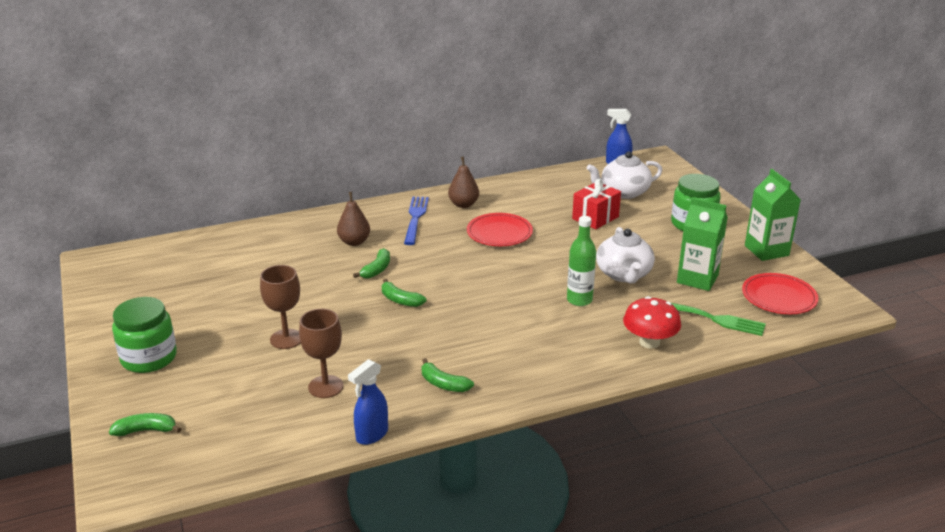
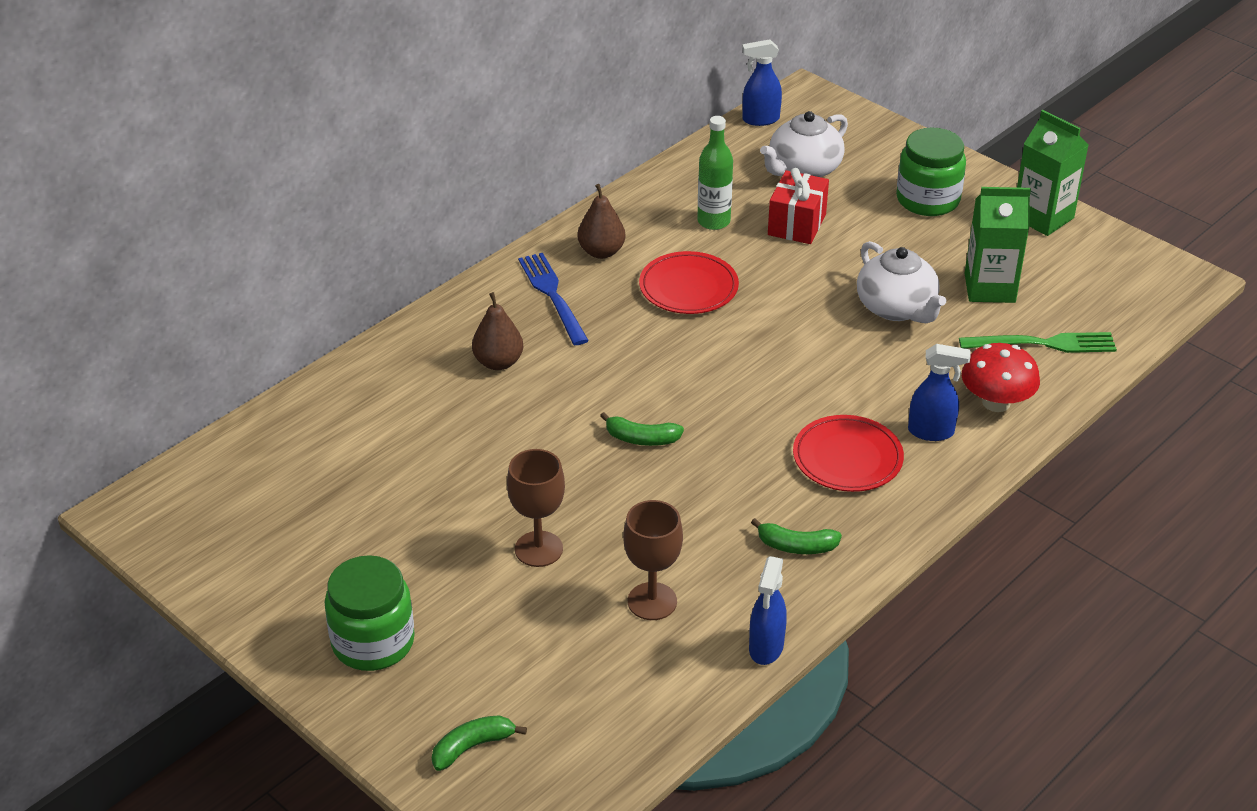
camera: 25 degrees left, 10 degrees up
green banana [353,248,390,279] -> none
green bottle [567,216,596,306] -> green bottle moved to [697,116,733,230]
red plate [742,273,819,314] -> red plate moved to [793,415,904,492]
none -> blue spray bottle [908,344,970,441]

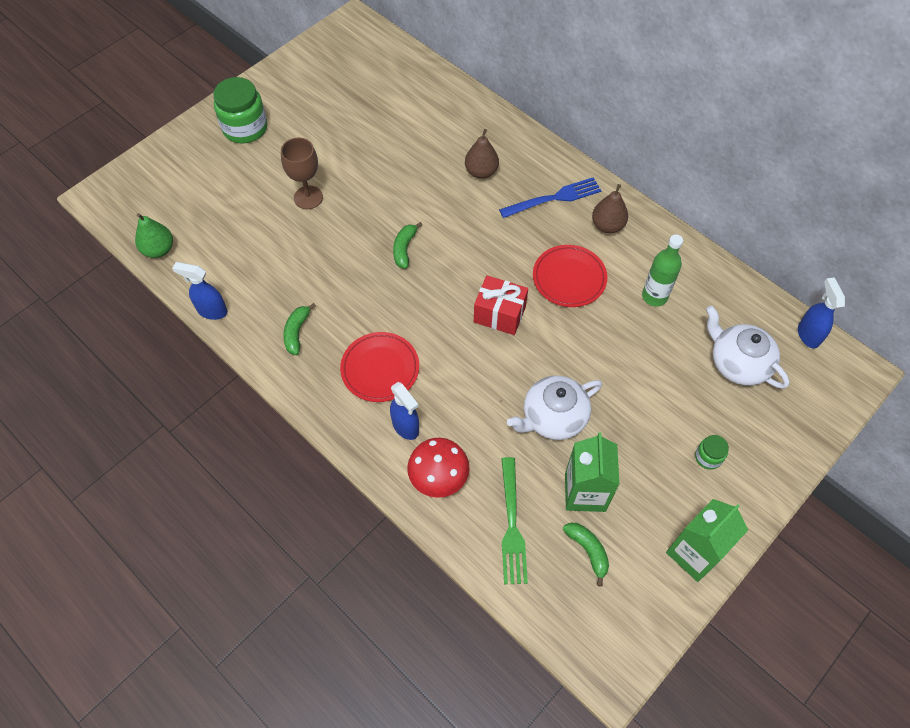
camera: 90 degrees right, 20 degrees up
green banana [432,715,527,771] -> green banana moved to [563,523,609,587]
brown goblet [623,500,683,620] -> none
red gift [768,168,829,244] -> red gift moved to [474,275,528,335]
green jar [896,127,966,216] -> green jar [695,435,729,470], size x0.49
blue spray bottle [908,344,970,441] -> blue spray bottle turned 45 degrees counterclockwise [390,382,419,440]
none -> green pear [135,213,173,258]

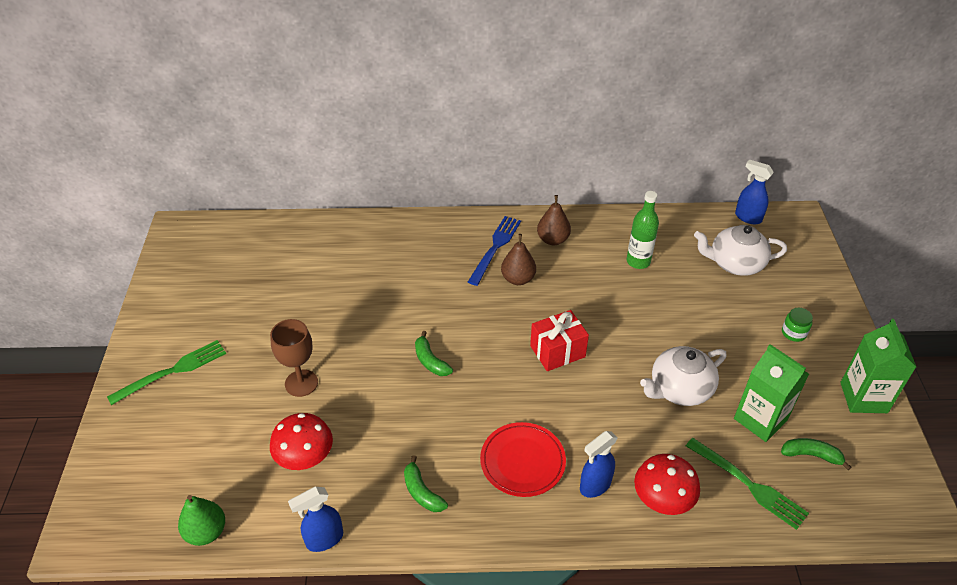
camera: 45 degrees left, 15 degrees down
green jar [213,77,267,143] -> green fork [107,340,226,405]
blue spray bottle [390,382,419,440] -> blue spray bottle turned 135 degrees clockwise [580,431,618,498]
brown pear [465,129,499,179] -> brown pear moved to [501,234,536,285]
white teapot [507,376,602,440] -> white teapot turned 45 degrees clockwise [640,346,726,406]
red plate [533,245,607,307] -> none
none -> red mushroom [270,413,333,470]

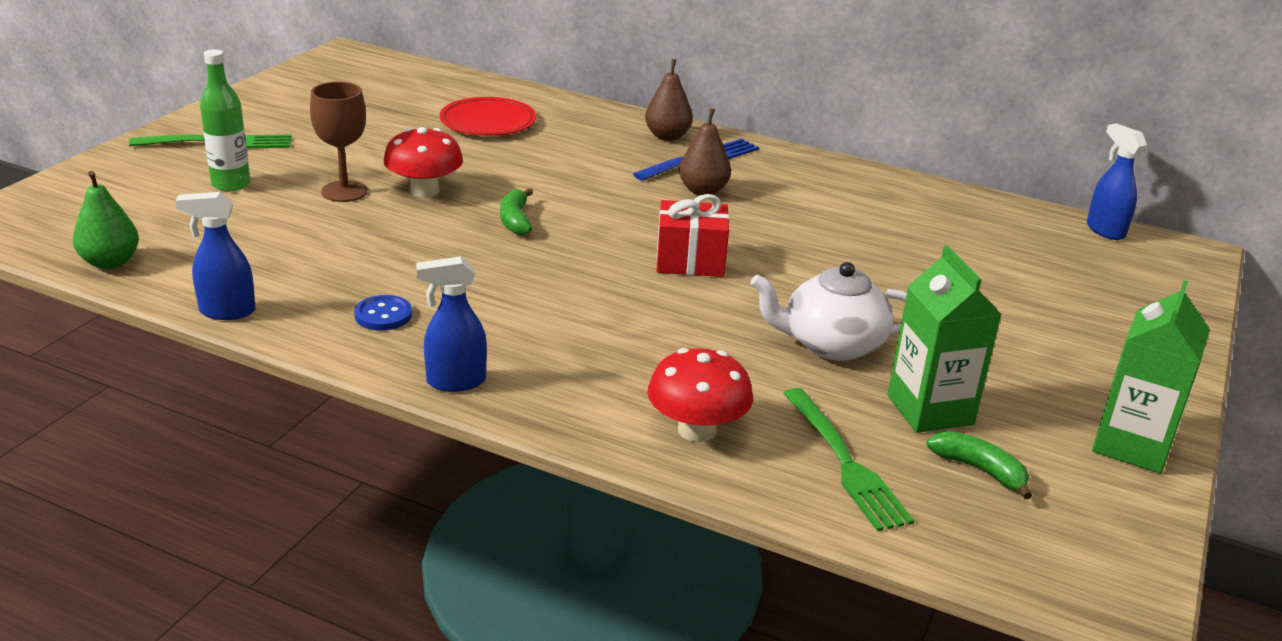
camera: 25 degrees right, 15 degrees down
red mushroom [270,413,333,470] -> red mushroom moved to [383,127,463,198]
green banana [404,455,448,512] -> blue button [354,295,412,331]
red plate [480,422,566,497] -> red plate moved to [440,97,536,136]
brown pear [537,195,571,245] -> brown pear moved to [645,59,693,141]
blue spray bottle [580,431,618,498] -> blue spray bottle moved to [416,256,487,392]
green bottle [627,191,659,269] -> green bottle moved to [200,49,250,191]
white teapot [694,225,787,276] -> none
green jar [782,308,813,342] -> none

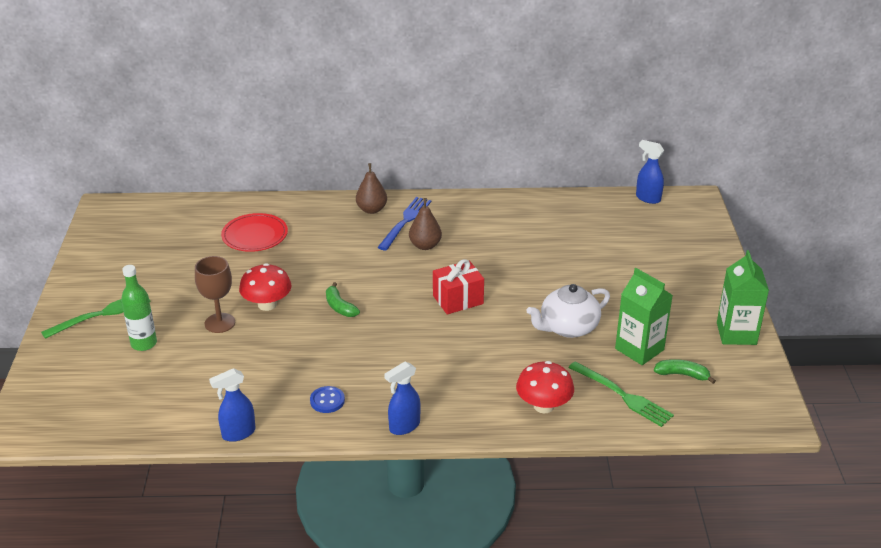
camera: 25 degrees left, 5 degrees up
green pear [73,171,139,269] -> none

